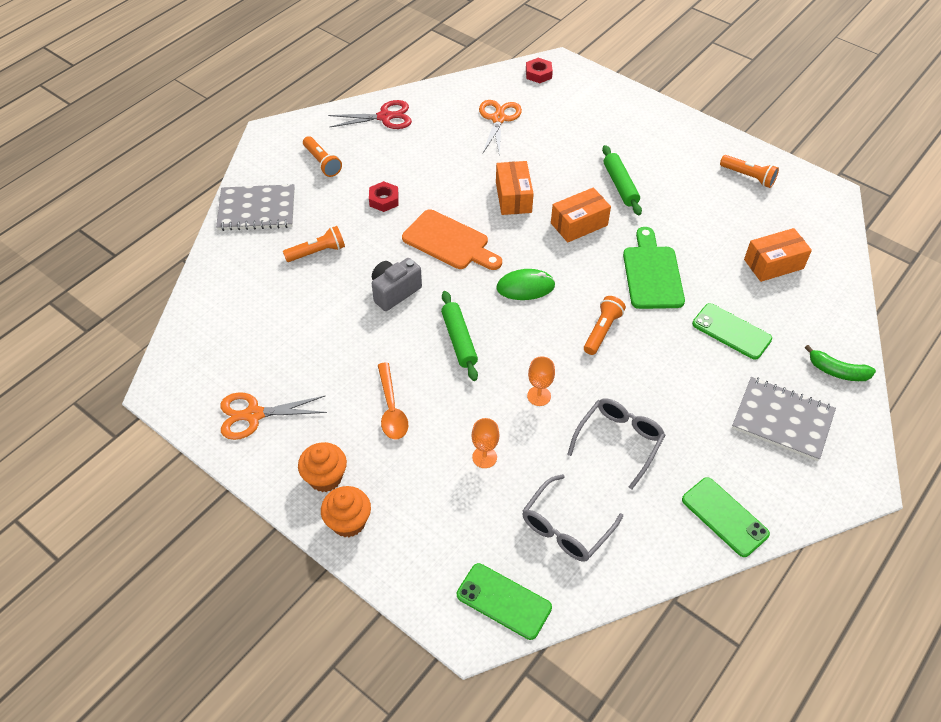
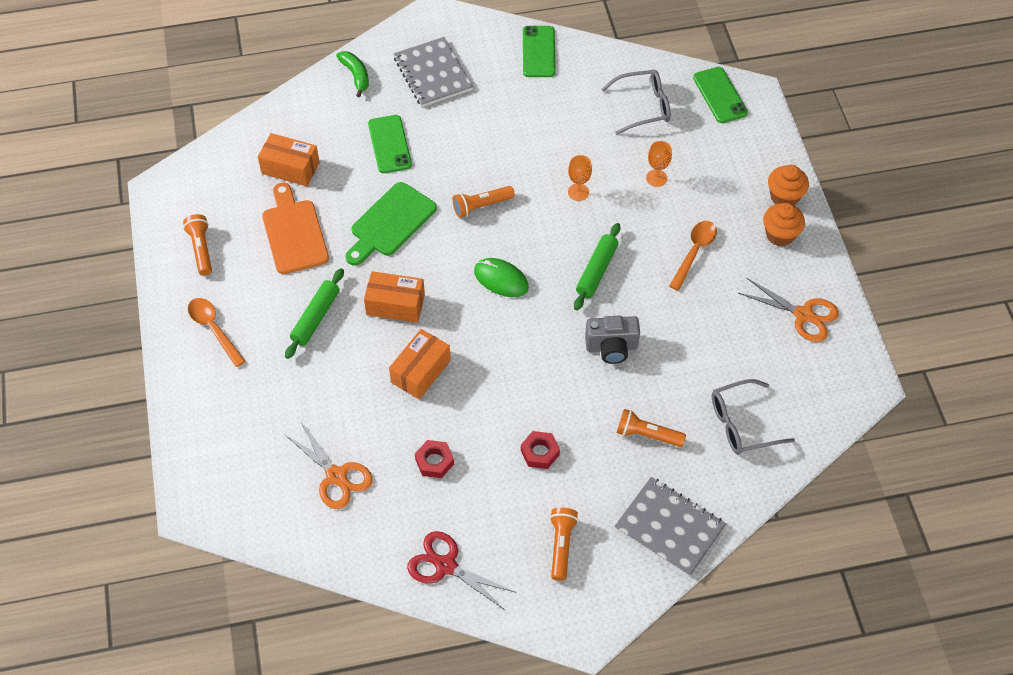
camera: 140 degrees left, 5 degrees up
orange cutting board [402,209,502,270] -> orange cutting board moved to [262,183,329,274]
orange scissors [479,100,522,157] -> orange scissors turned 90 degrees counterclockwise [284,422,373,509]
red nut [526,58,553,83] -> red nut moved to [415,440,454,478]
grey glasses [567,398,665,489] -> grey glasses moved to [712,379,795,454]
none -> orange spoon [188,298,246,367]

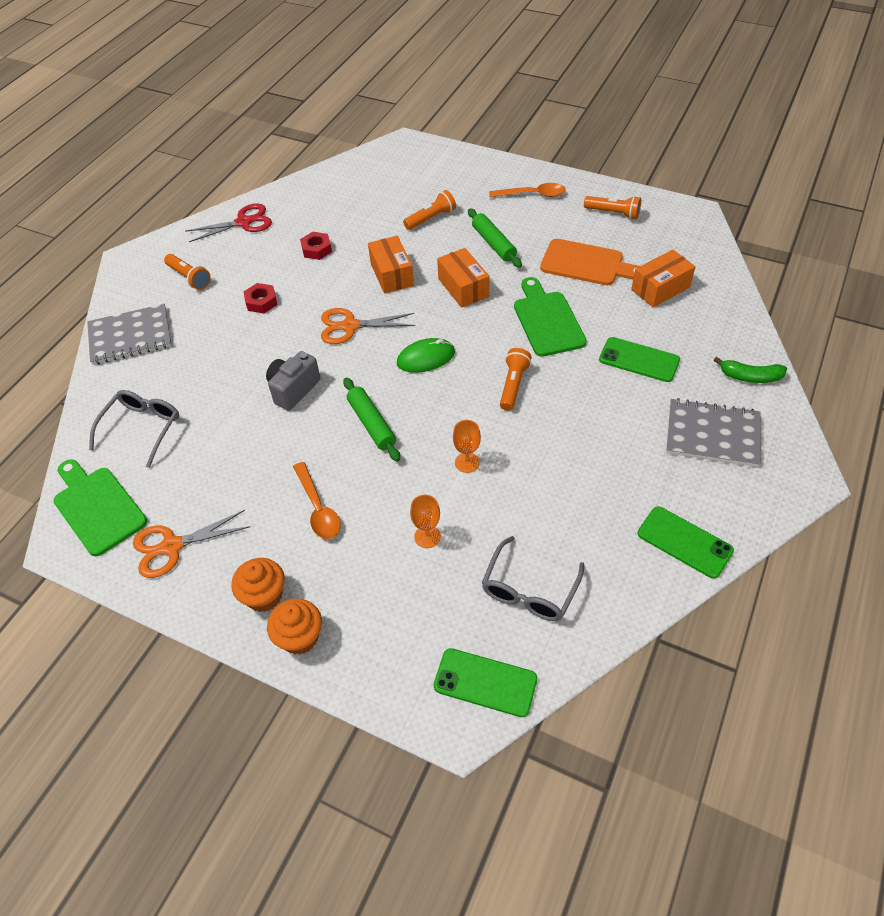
camera: 130 degrees right, 5 degrees down
orange scissors [284,422,373,509] -> orange scissors moved to [321,308,415,344]
orange box [364,271,425,323] -> orange box turned 75 degrees counterclockwise [437,248,489,308]
orange flashlight [617,409,686,447] -> orange flashlight moved to [403,190,456,230]
none -> green cutting board [54,459,147,556]

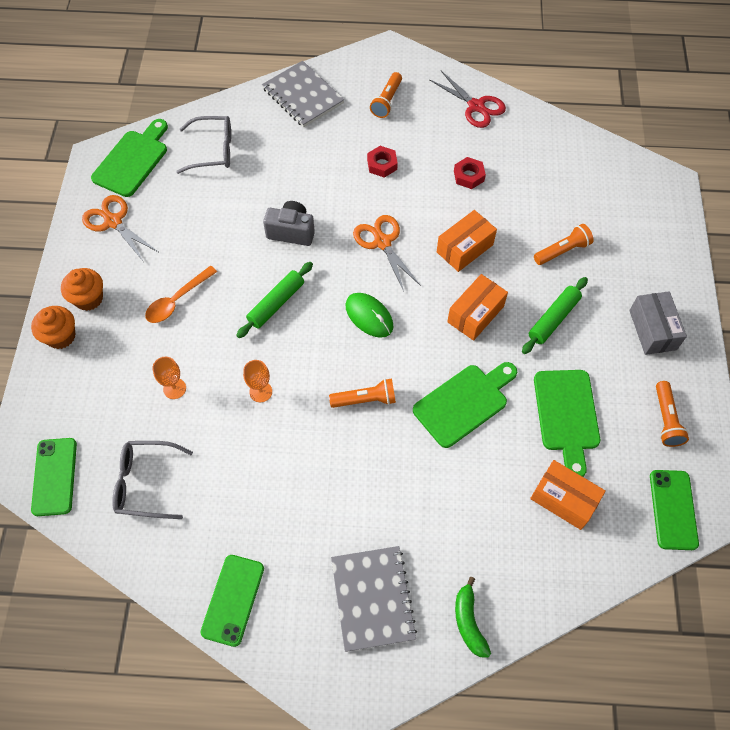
camera: 65 degrees right, 10 degrees up
orange flashlight [403,190,456,230] -> orange flashlight turned 60 degrees counterclockwise [534,224,594,265]
orange spoon [489,183,566,197] -> grey box [629,291,687,355]
orange cutting board [540,239,640,285] -> green cutting board [534,370,600,477]
green phone [599,337,680,382] -> green phone moved to [650,470,699,550]

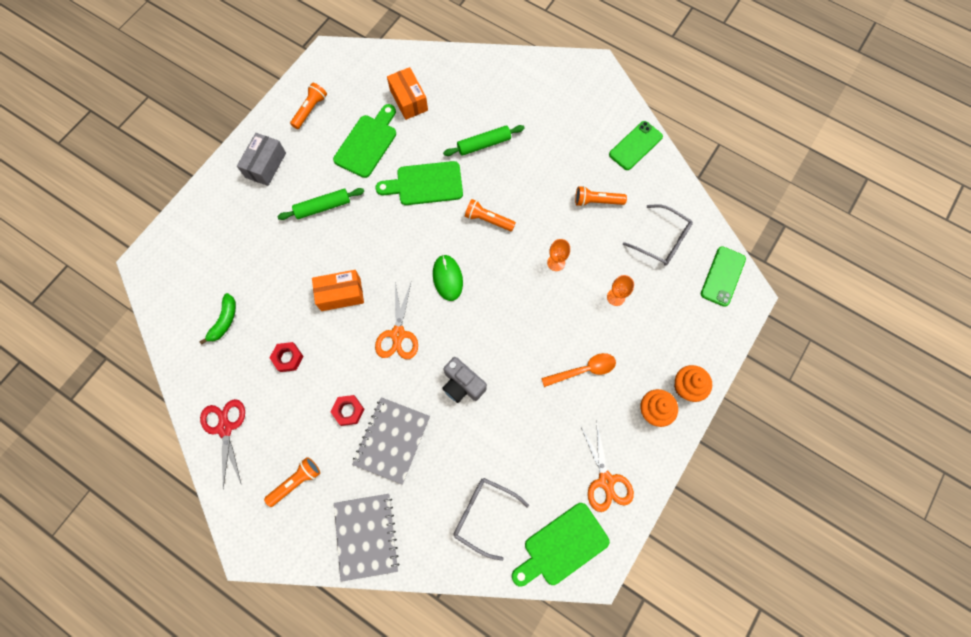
camera: 150 degrees left, 10 degrees up
green rolling pin [236,262,313,338] -> green rolling pin moved to [443,125,525,156]
grey notebook [331,546,417,652] -> grey notebook moved to [352,397,430,485]
orange box [447,274,508,341] -> none
green banana [455,577,491,658] -> green banana moved to [199,293,236,345]
orange flashlight [534,224,594,265] -> orange flashlight moved to [575,186,627,207]
green phone [650,470,699,550] -> none

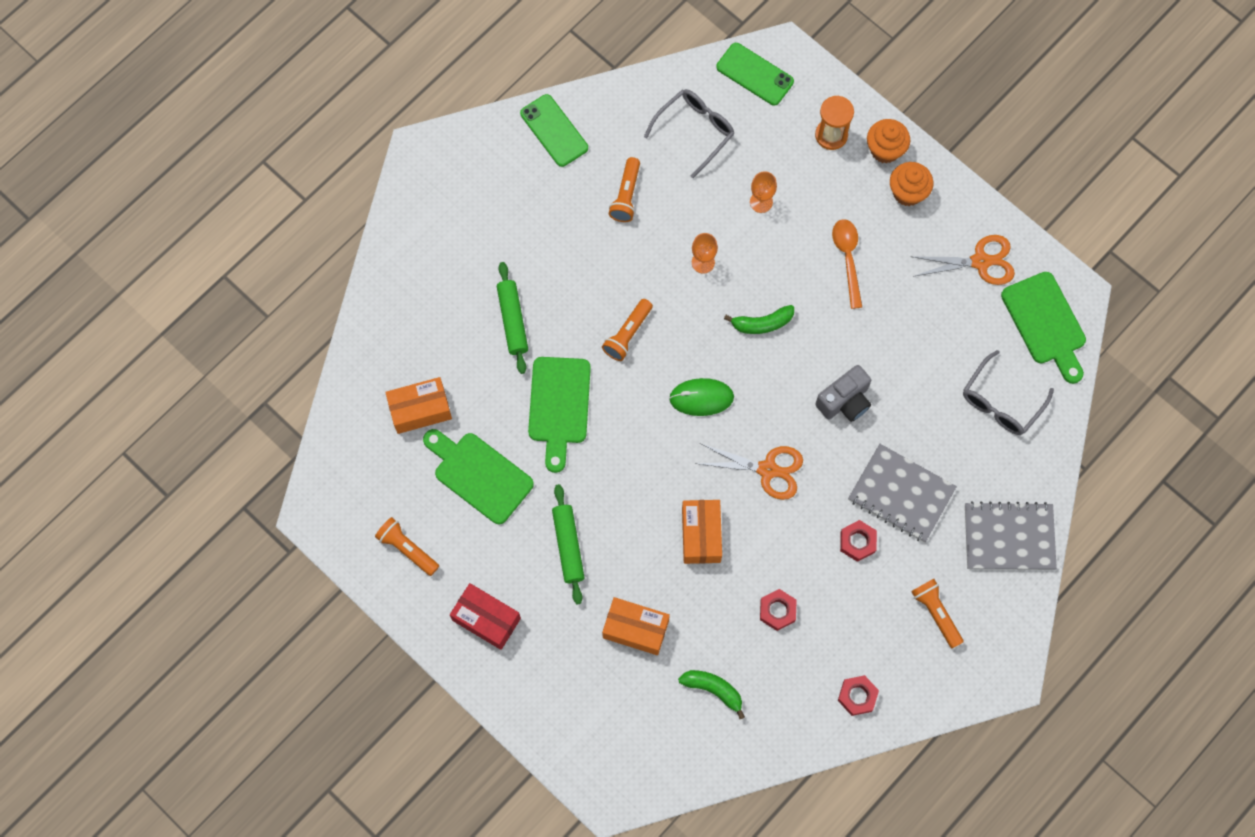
camera: 80 degrees left, 0 degrees up
red scissors [200,399,245,489] -> red nut [838,675,879,716]
grey box [237,133,286,186] -> red box [450,583,521,650]
none -> orange box [602,597,670,655]
none -> green banana [724,305,794,334]
none -> orange hourglass [815,96,854,150]

